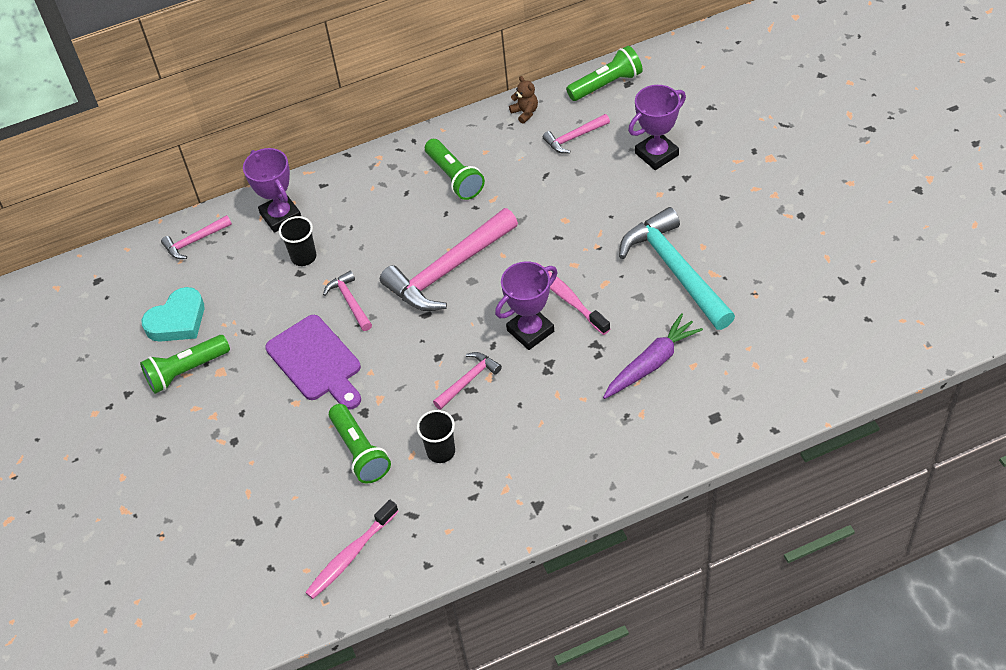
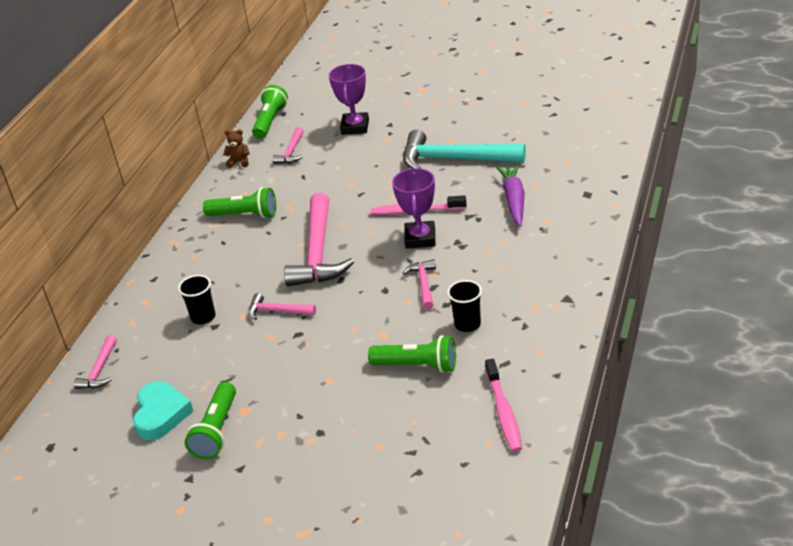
camera: 50 degrees left, 15 degrees down
purple trophy [243,148,301,233] -> none
purple cutting board [265,315,361,410] -> none

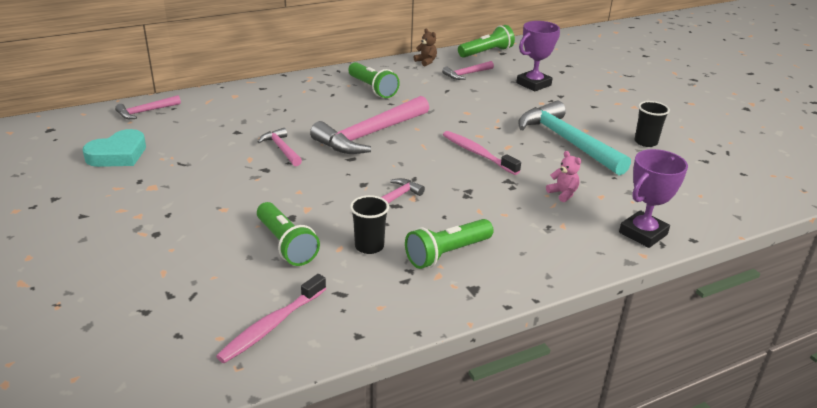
camera: 40 degrees right, 5 degrees down
black cup [178,275,216,324] -> black cup moved to [635,101,670,147]
green flashlight [185,382,236,459] -> green flashlight moved to [405,219,494,269]
purple trophy [392,168,435,249] -> purple trophy moved to [619,149,688,248]
purple carrot [496,163,525,227] -> pink teddy bear [546,151,581,202]

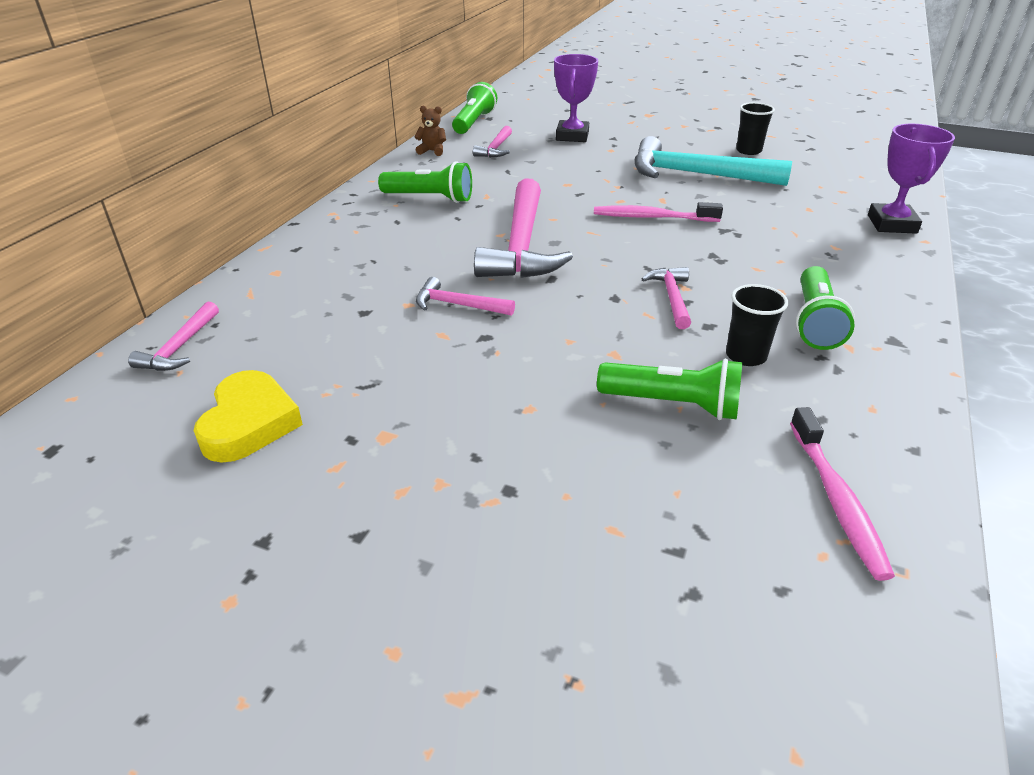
camera: 40 degrees left, 5 degrees up
turquoise heart [83,129,146,167] -> yellow heart [194,370,303,463]
pink teddy bear [546,151,581,202] -> none

